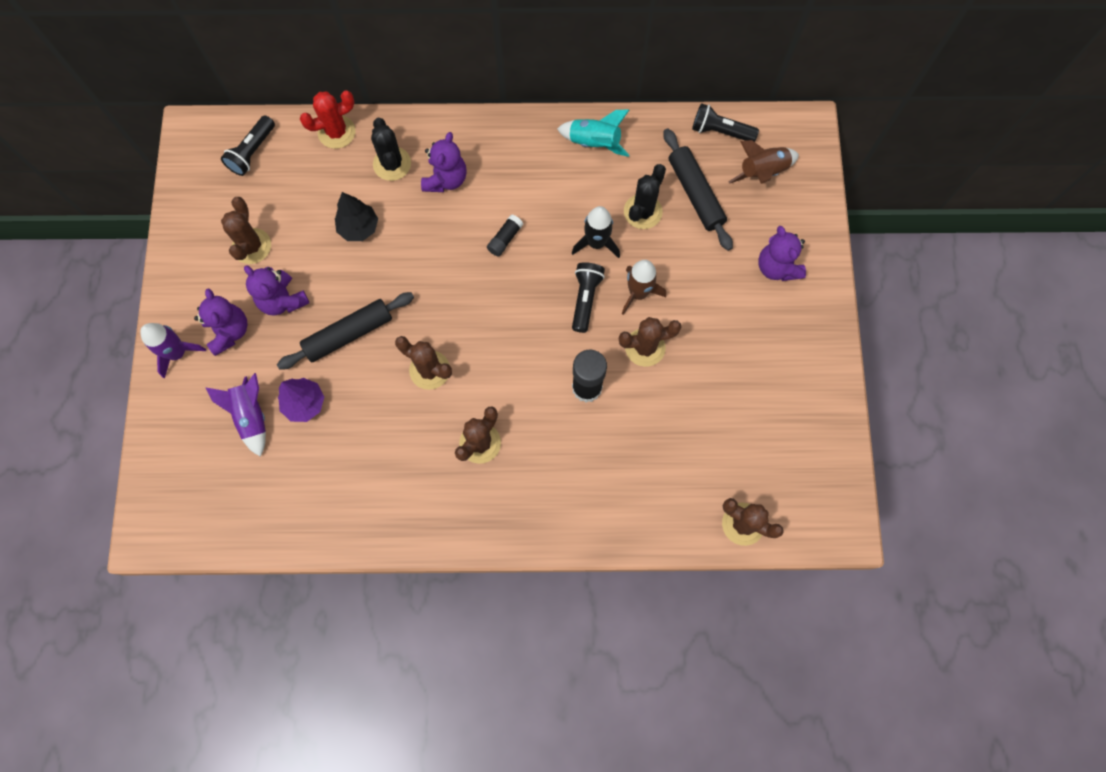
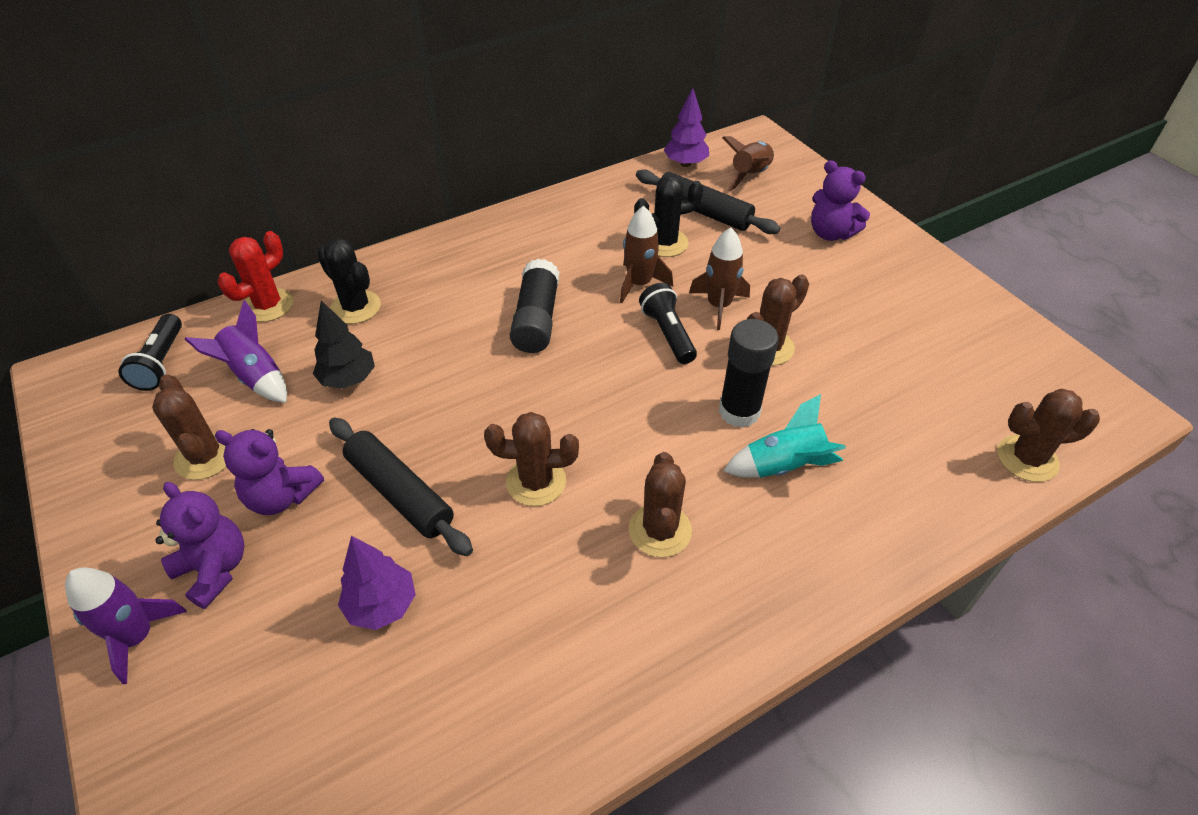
camera: 30 degrees left, 25 degrees down
purple rocket [205,373,266,457] -> purple rocket moved to [185,300,287,403]
black rolling pin [277,292,414,370] -> black rolling pin turned 75 degrees counterclockwise [329,418,473,556]
purple teddy bear [421,132,467,192] -> none
black glue stick [487,214,523,257] -> black glue stick [510,259,559,353], size x1.83
turquoise rocket [557,109,629,157] -> turquoise rocket moved to [723,394,846,478]
black rocket [572,206,620,258] -> brown rocket [620,206,673,303]
black cactus [624,164,666,229] -> black cactus turned 75 degrees clockwise [634,176,704,257]
black flashlight [692,103,759,142] -> purple tree [664,88,709,167]

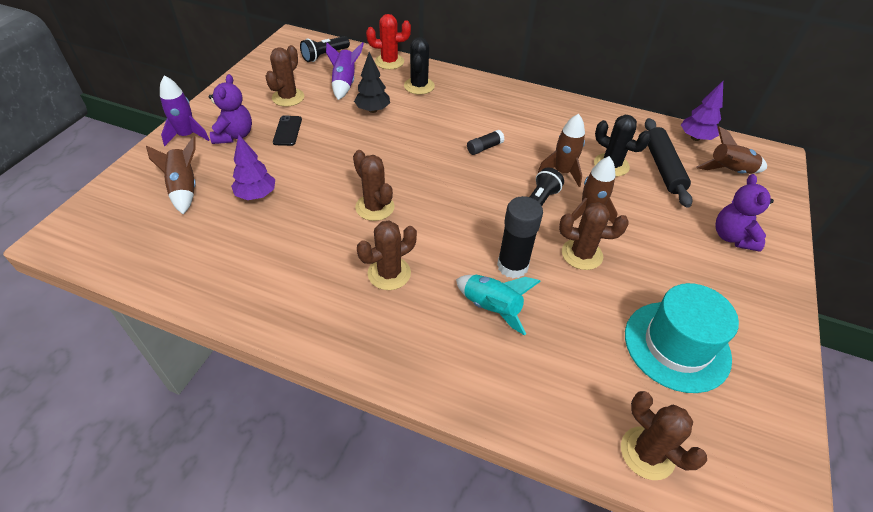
camera: 50 degrees right, 0 degrees up
purple teddy bear [214,429,324,515] -> black phone [273,115,302,146]
black rolling pin [329,418,473,556] -> none
black glue stick [510,259,559,353] -> black glue stick [467,130,505,155], size x0.55
none -> brown rocket [146,136,196,214]
none -> turquoise hat [625,283,739,393]

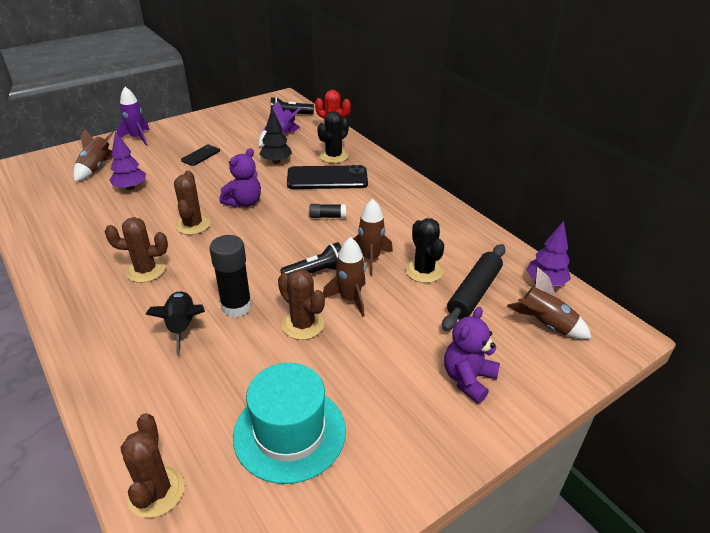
camera: 35 degrees right, 10 degrees down
purple teddy bear [209,74,252,144] -> purple teddy bear moved to [219,148,261,208]
brown cactus [265,45,304,107] -> none
turquoise rocket [456,275,541,335] -> black rocket [146,291,205,356]
none -> black phone [287,165,368,189]

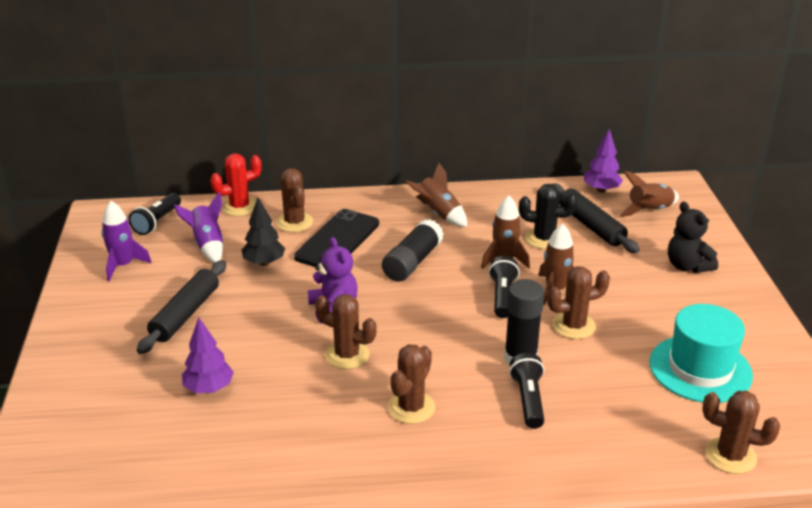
camera: 60 degrees left, 5 degrees down
brown rocket [73,129,114,182] -> brown rocket moved to [405,163,467,227]
purple rocket [117,87,150,145] -> purple rocket moved to [101,201,152,281]
black rocket [146,291,205,356] -> black flashlight [509,353,544,429]
black phone [181,144,220,166] -> black rolling pin [137,260,226,354]
black glue stick [309,204,346,218] -> black glue stick [382,219,444,282], size x1.83
black cactus [317,111,349,163] -> brown cactus [276,168,313,232]
purple teddy bear [444,307,500,403] -> black teddy bear [668,201,718,273]

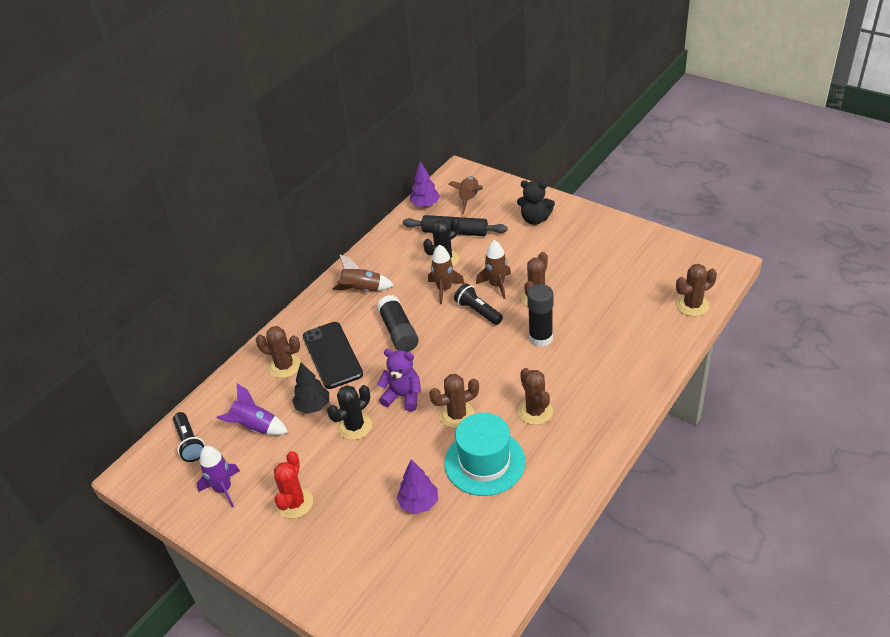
camera: 45 degrees left, 10 degrees up
black rolling pin [137,260,226,354] -> none
red cactus [210,153,262,216] -> red cactus moved to [274,451,313,519]
black flashlight [509,353,544,429] -> none
turquoise hat [649,304,753,403] -> turquoise hat moved to [444,413,525,496]
none -> black cactus [327,385,372,440]

